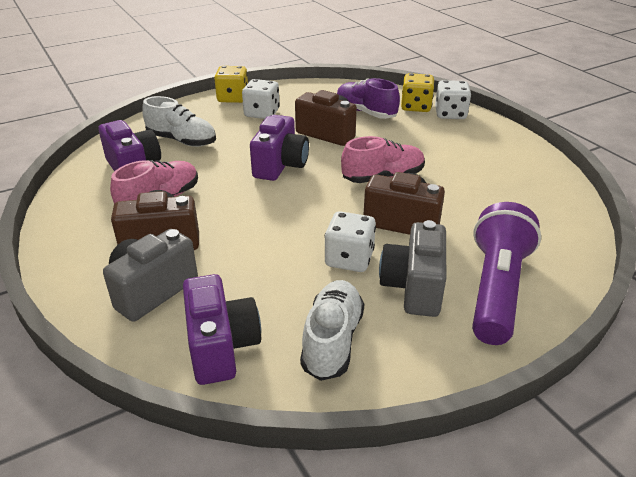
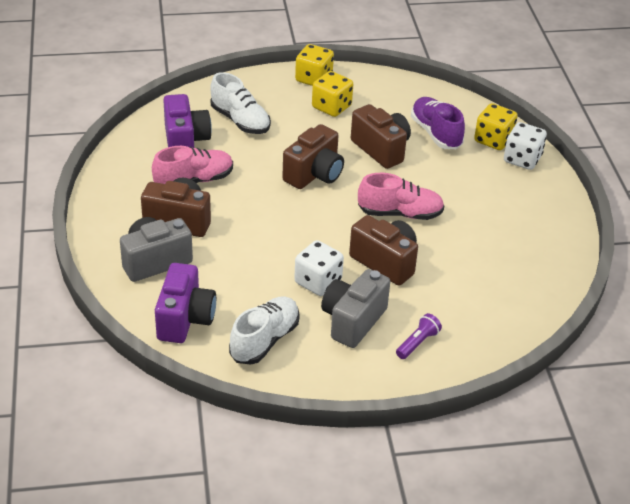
camera: 20 degrees right, 5 degrees up
white dice [242,79,280,119] -> yellow dice [312,71,353,117]
purple camera [250,115,309,181] -> brown camera [282,124,344,189]
purple flashlight [472,202,541,345] -> purple flashlight [396,313,442,359], size x0.42

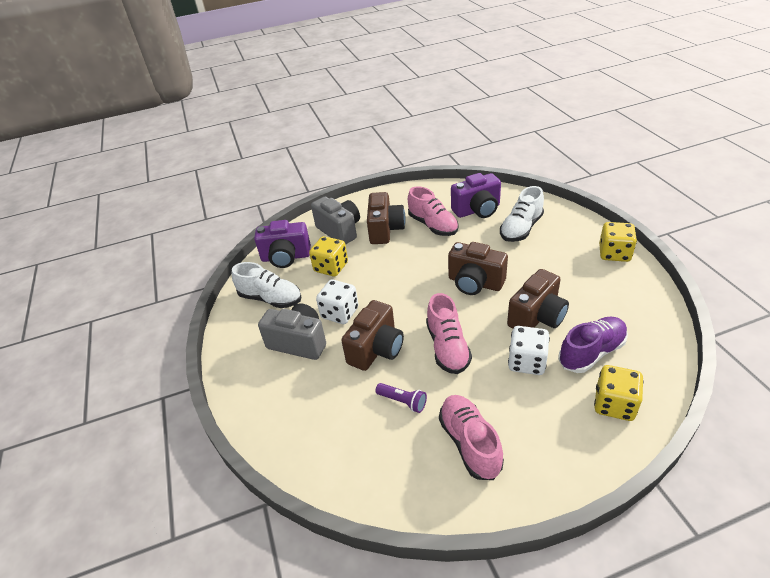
camera: 85 degrees right, 0 degrees up
yellow dice [312,71,353,117] -> yellow dice moved to [309,236,348,276]
purple flashlight [396,313,442,359] -> purple flashlight moved to [375,383,427,413]
white dice [504,122,547,170] -> white dice moved to [508,326,550,375]
none -> pink shoe [439,395,504,480]

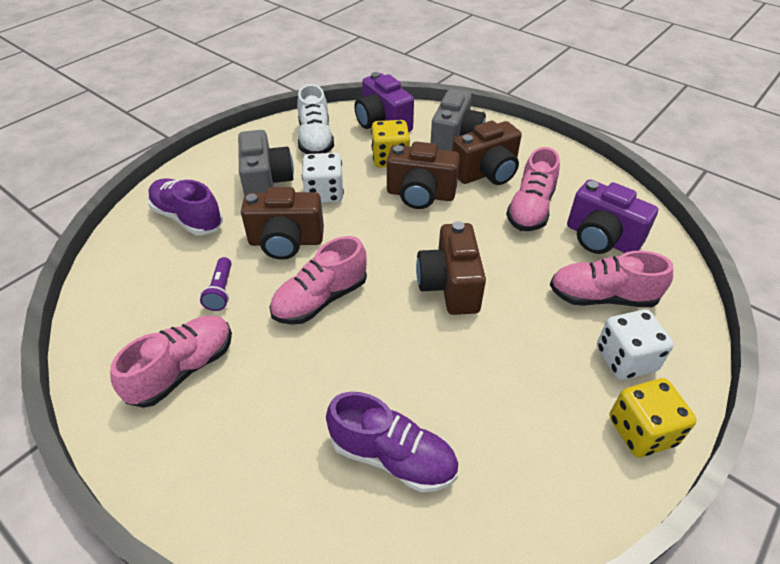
camera: 55 degrees right, 5 degrees up
white shoe [500,186,544,242] -> pink shoe [550,251,673,307]
brown camera [507,269,569,329] -> brown camera moved to [387,141,460,209]
white dice [508,326,550,375] -> white dice moved to [597,310,674,380]
yellow dice [594,365,644,421] -> none
none -> purple shoe [148,178,223,235]

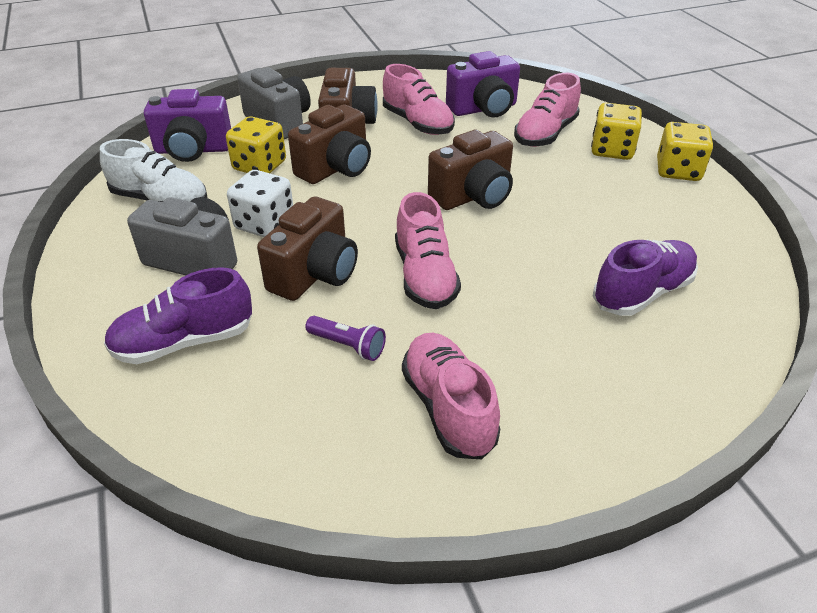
camera: 60 degrees left, 5 degrees down
brown camera [416,221,486,315] -> brown camera turned 60 degrees counterclockwise [428,130,513,210]
white dice [597,310,674,380] -> yellow dice [591,103,642,160]

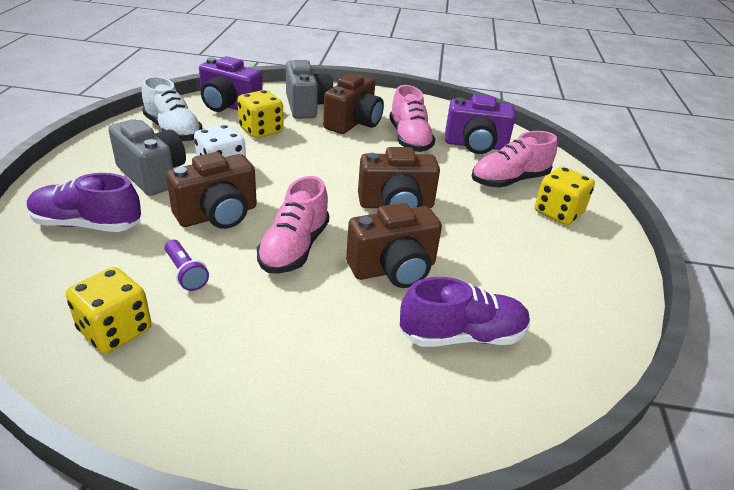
camera: 25 degrees right, 5 degrees down
brown camera [288,105,371,184] -> brown camera moved to [346,203,442,288]
pink shoe [402,333,501,459] -> none
yellow dice [657,122,713,181] -> yellow dice moved to [66,267,152,354]

